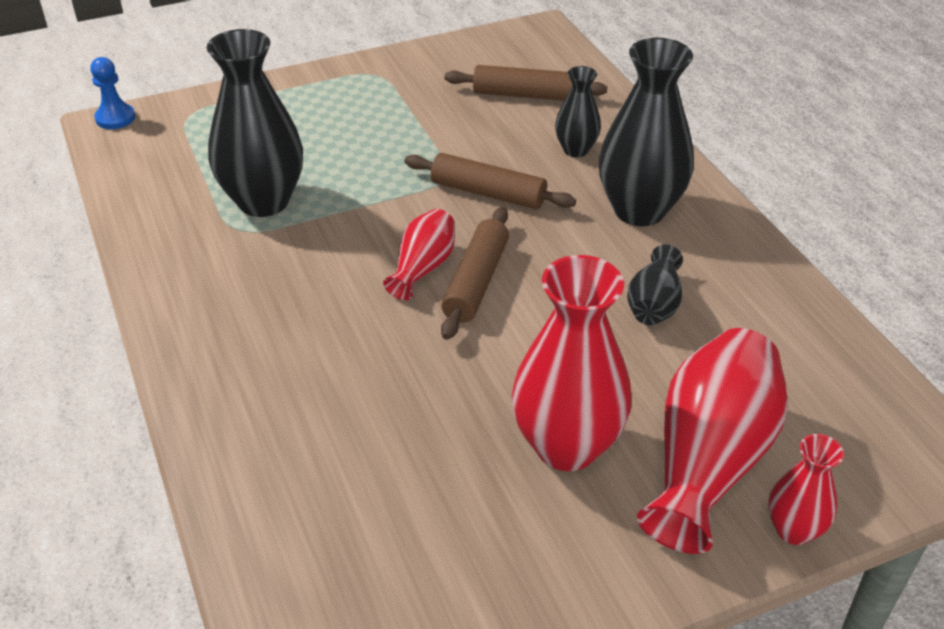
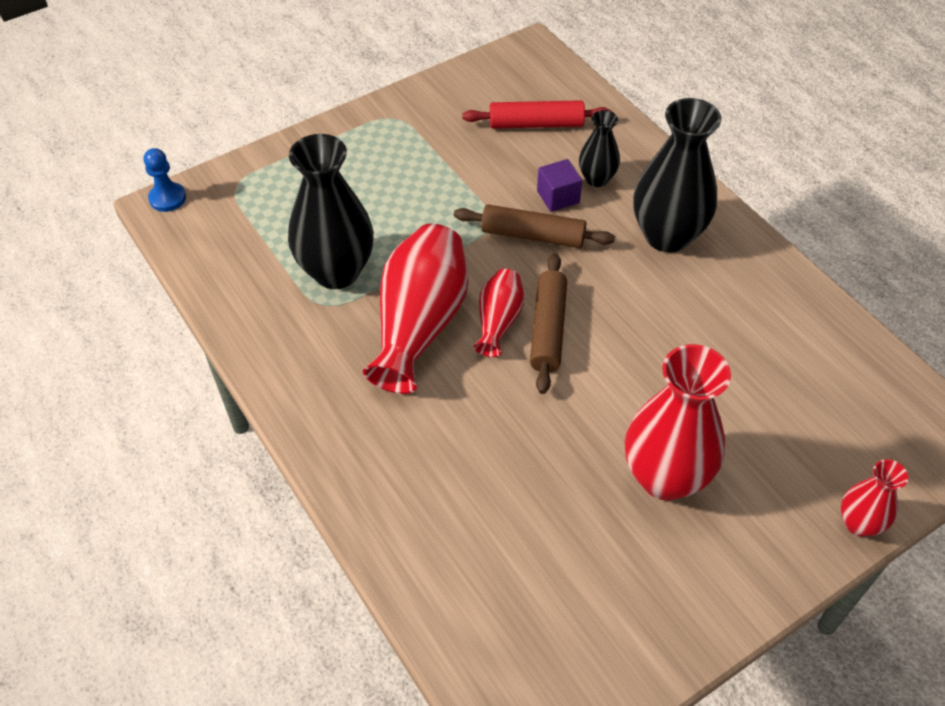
camera: 10 degrees left, 10 degrees up
brown rolling pin [444,65,608,101] -> red rolling pin [462,100,612,129]
black vase [627,245,683,325] -> none
red vase [637,328,788,554] -> red vase moved to [363,223,469,394]
none -> purple cube [537,159,582,212]

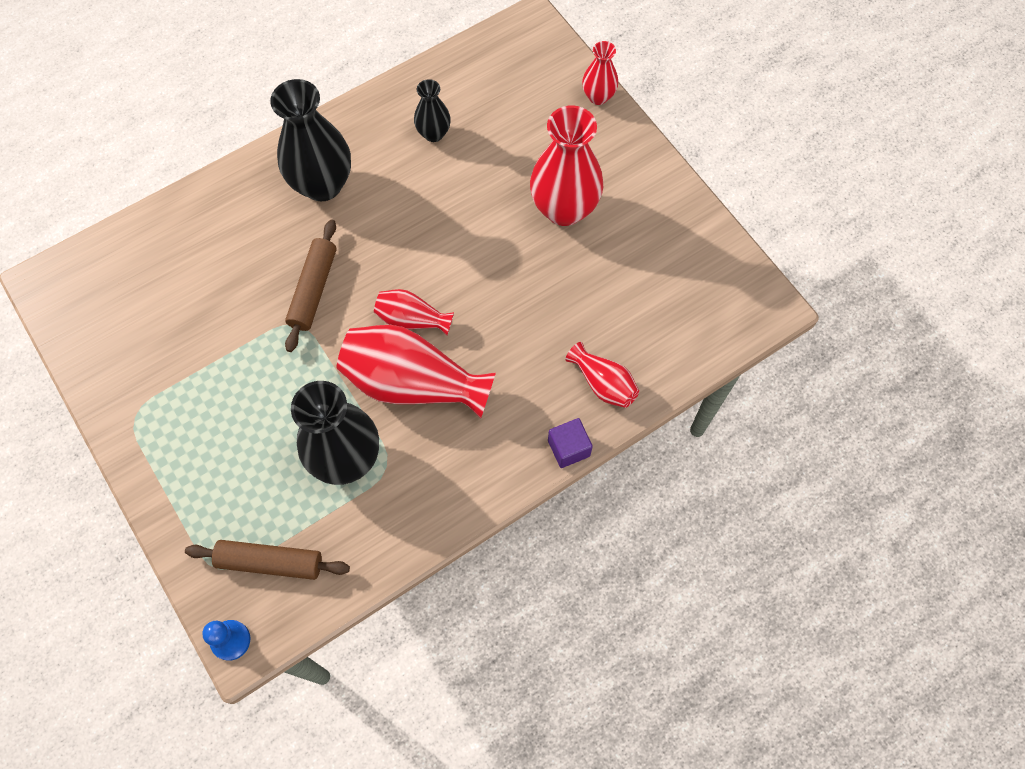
camera: 90 degrees left, 15 degrees up
red rolling pin [462,100,612,129] -> none
brown rolling pin [530,253,567,394] -> brown rolling pin moved to [185,540,350,580]
purple cube [537,159,582,212] -> purple cube moved to [548,418,593,468]
black vase [579,110,620,187] -> black vase moved to [414,79,451,142]
none -> red vase [566,342,639,408]

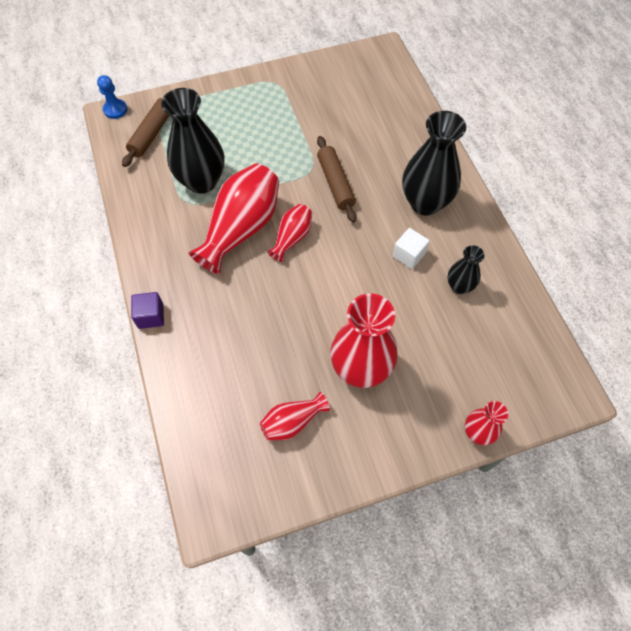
camera: 105 degrees right, 5 degrees down
brown rolling pin [285,219,337,352] -> brown rolling pin turned 45 degrees clockwise [317,136,357,222]
red vase [566,342,639,408] -> red vase moved to [260,392,330,441]
none -> white cube [393,228,429,269]

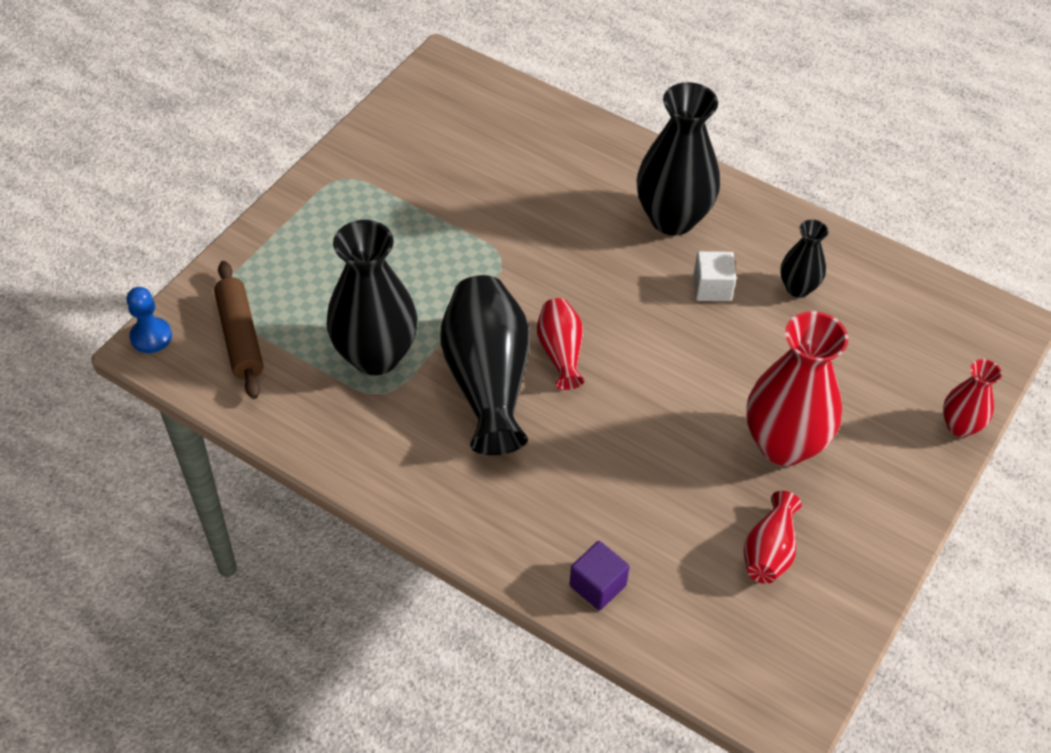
camera: 40 degrees left, 10 degrees down
purple cube [131,292,164,329] -> purple cube moved to [569,541,630,611]
red vase [189,163,279,274] -> black vase [440,275,530,455]
brown rolling pin [317,136,357,222] -> none

